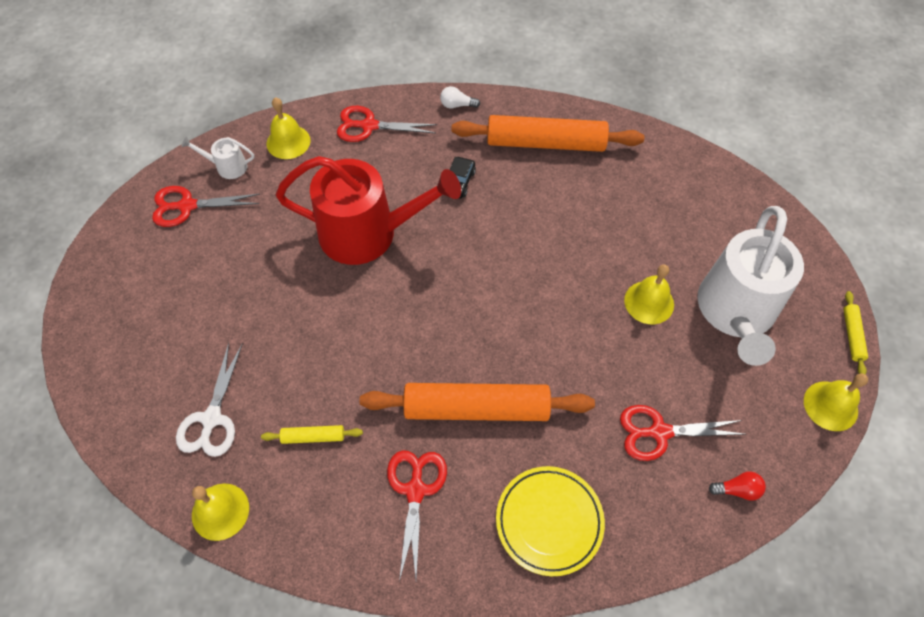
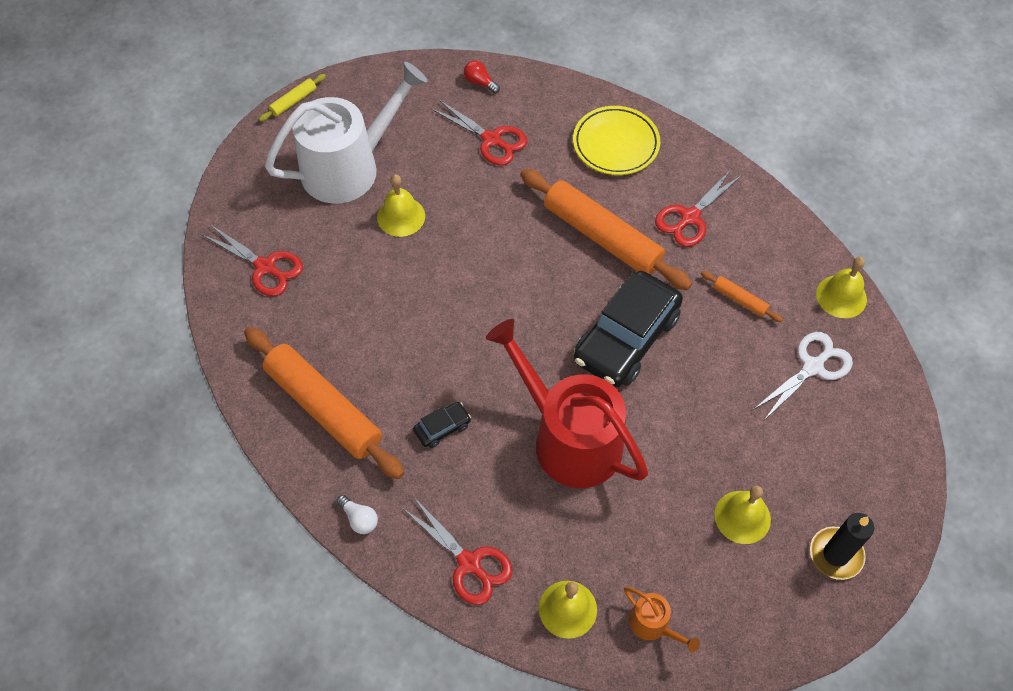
camera: 140 degrees left, 0 degrees up
red scissors [152,186,260,227] -> red scissors moved to [202,225,303,296]
white watering can [181,136,254,179] -> orange watering can [624,587,700,653]
yellow rolling pin [261,425,363,444] -> orange rolling pin [701,271,783,322]
yellow bell [804,373,868,431] -> yellow bell moved to [715,486,771,544]
none -> black car [574,271,683,387]
none -> black candle [810,513,874,580]

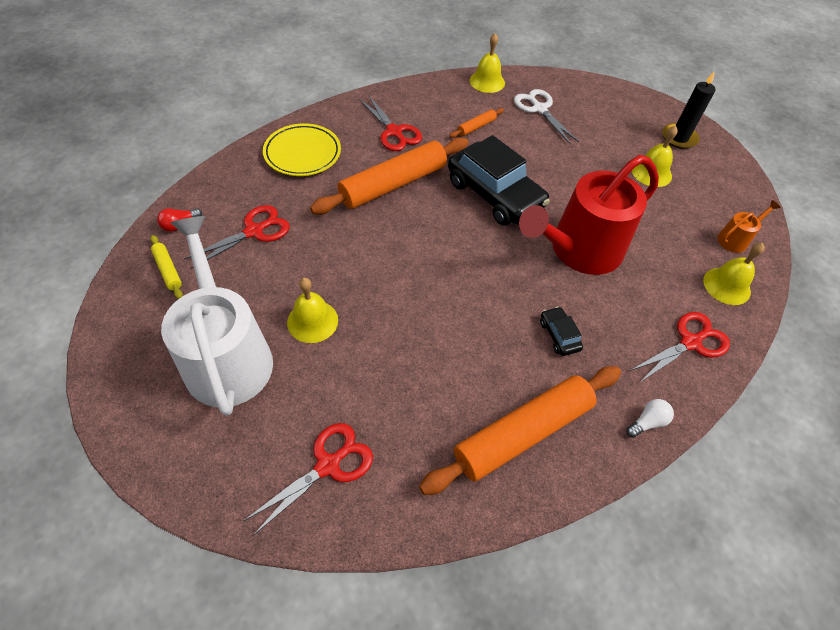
camera: 80 degrees left, 5 degrees down
yellow rolling pin [259,74,326,122] -> yellow rolling pin moved to [150,235,183,299]

